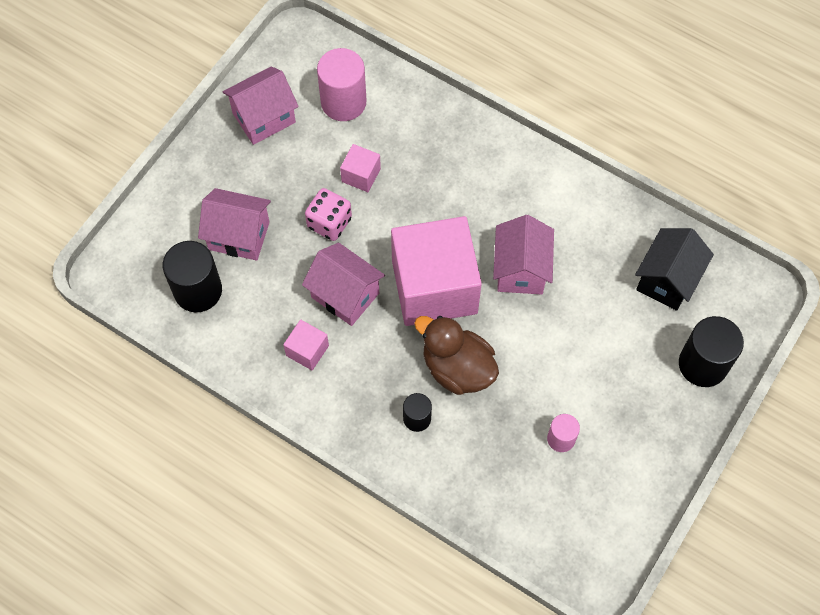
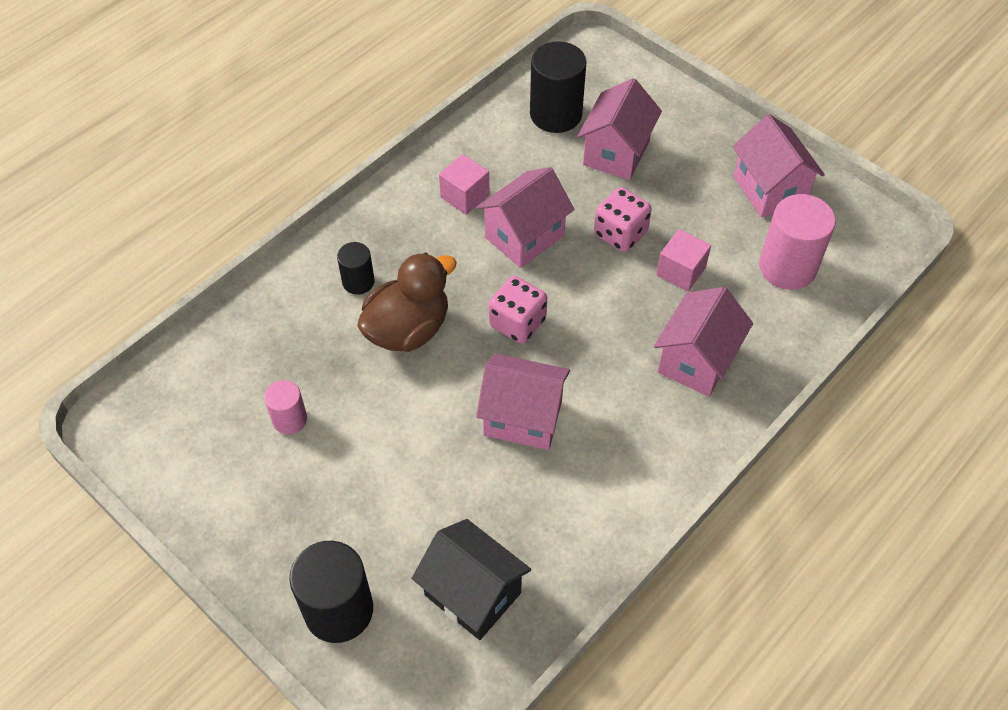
camera: 100 degrees right, 10 degrees down
pink cube [391,216,482,326] -> pink dice [489,276,547,344]
none -> pink house [654,287,753,397]

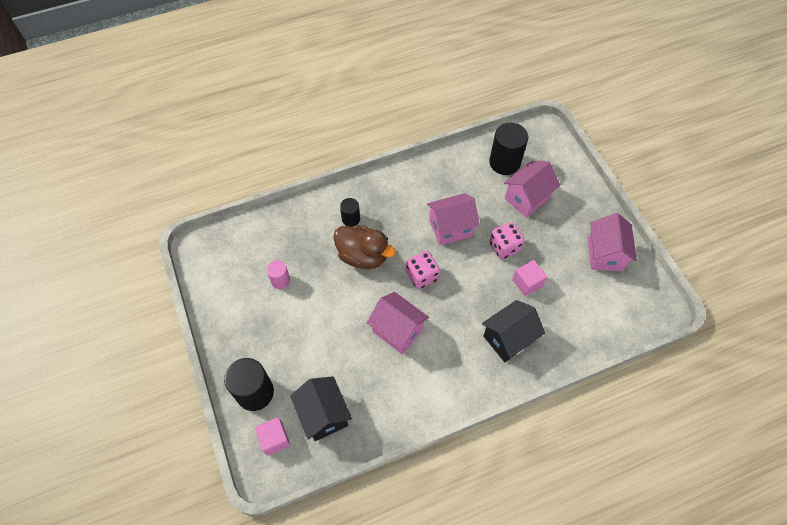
camera: 25 degrees right, 5 degrees up
brown duck [357,252,457,352] -> brown duck turned 45 degrees clockwise [333,225,396,269]
pink cube [439,154,489,215] -> pink cube moved to [254,417,290,456]
pink house [654,287,753,397] -> black house [482,300,545,362]
pink cylinder [759,194,836,290] -> none

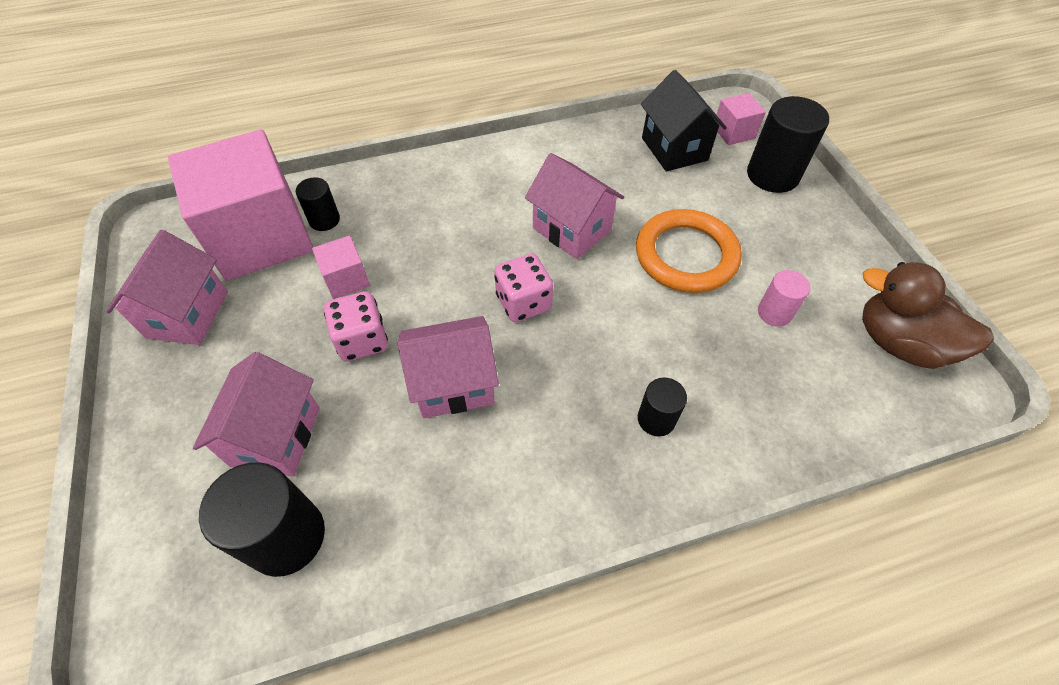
camera: 175 degrees left, 5 degrees down
brown duck [333,225,396,269] -> brown duck moved to [862,262,994,369]
black house [482,300,545,362] -> none
pink house [504,161,560,218] -> pink house turned 45 degrees counterclockwise [193,352,320,477]
none -> pink cube [168,129,313,281]
none -> black cylinder [296,177,340,231]
none -> orange ring [636,209,742,293]

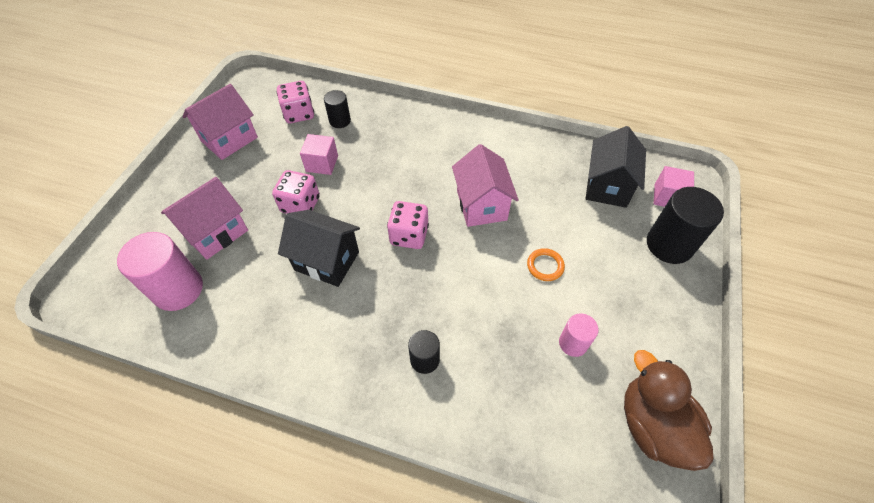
camera: 35 degrees right, 0 degrees up
pink cube [168,129,313,281] -> pink dice [277,81,314,123]
black cylinder [199,462,325,577] -> pink cylinder [117,232,203,311]
pink house [398,316,499,418] -> black house [278,210,360,287]
orange ring [636,209,742,293] -> orange ring [527,248,565,281], size x0.44

